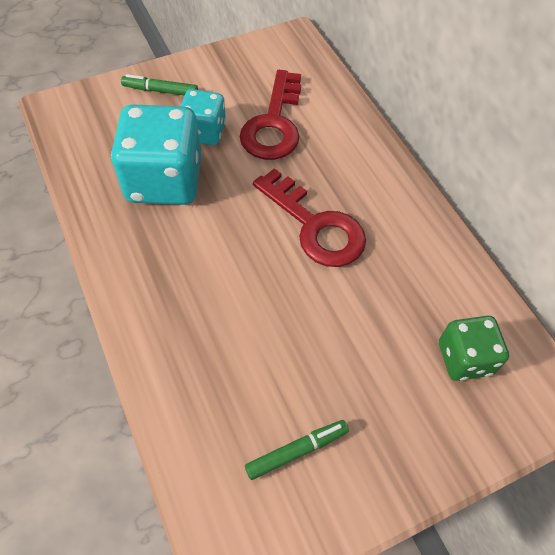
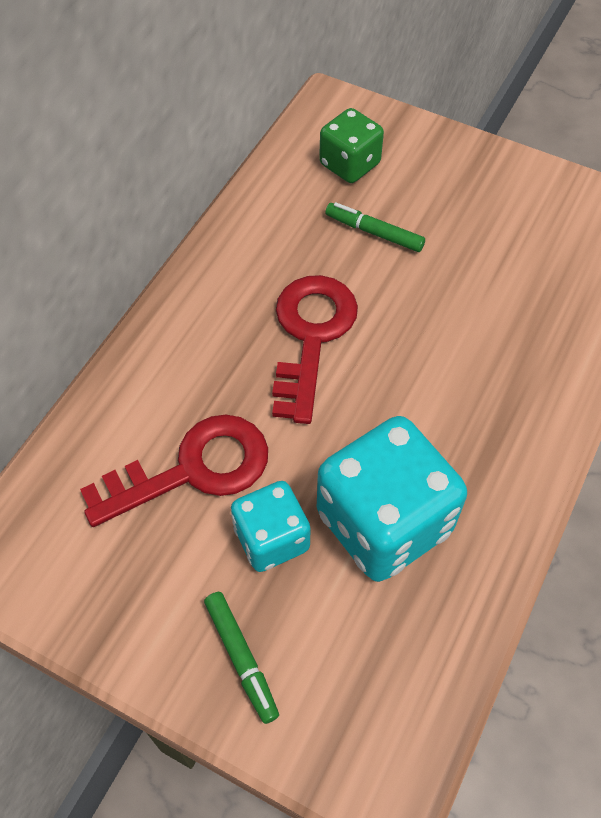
camera: 125 degrees left, 0 degrees up
green marker [245,420,349,480] -> green marker moved to [325,202,425,252]

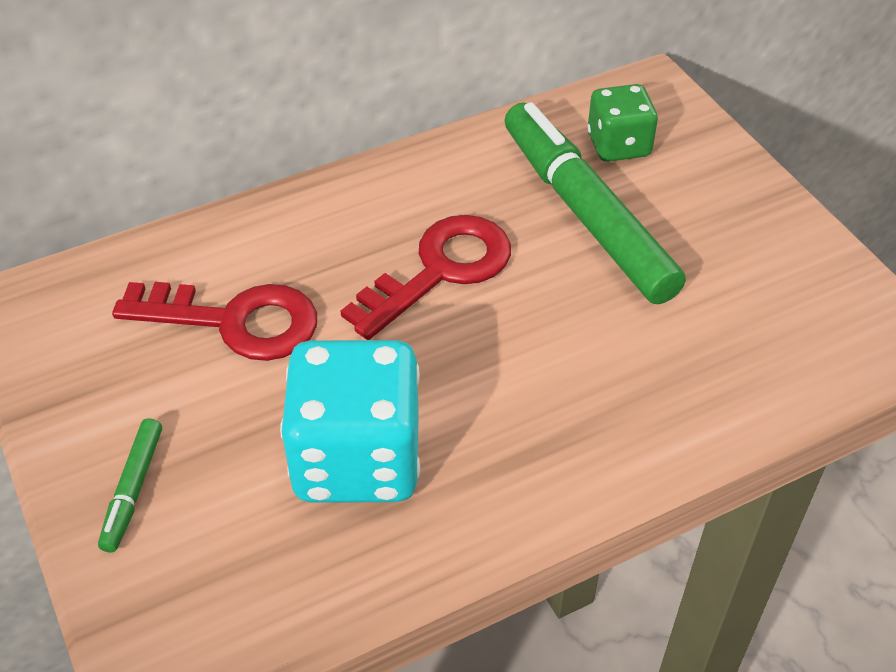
camera: 35 degrees right, 10 degrees down
turquoise dice [231,481,311,572] -> none
green marker [325,202,425,252] -> green marker [504,102,686,304], size x2.31

